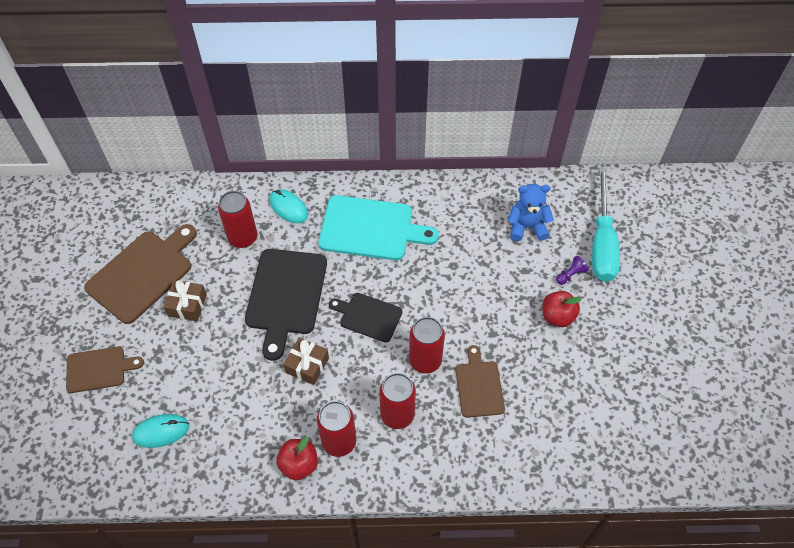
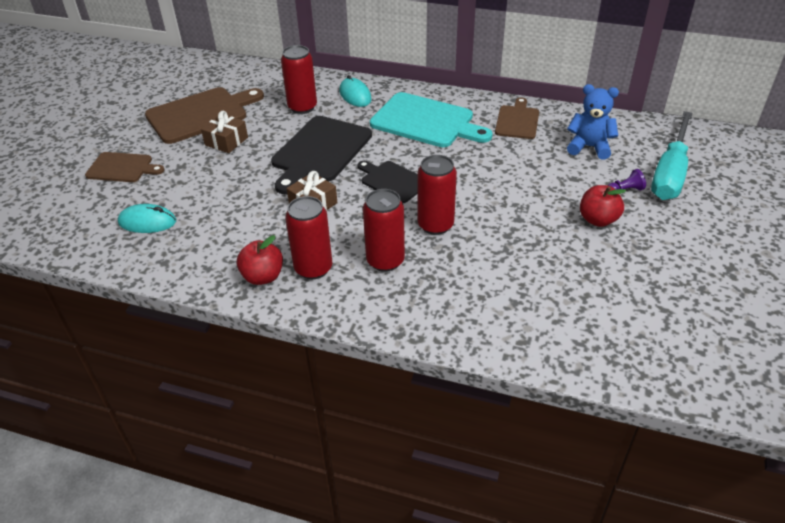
camera: 20 degrees right, 15 degrees down
brown cutting board [455,345,505,418] -> brown cutting board moved to [495,97,539,139]

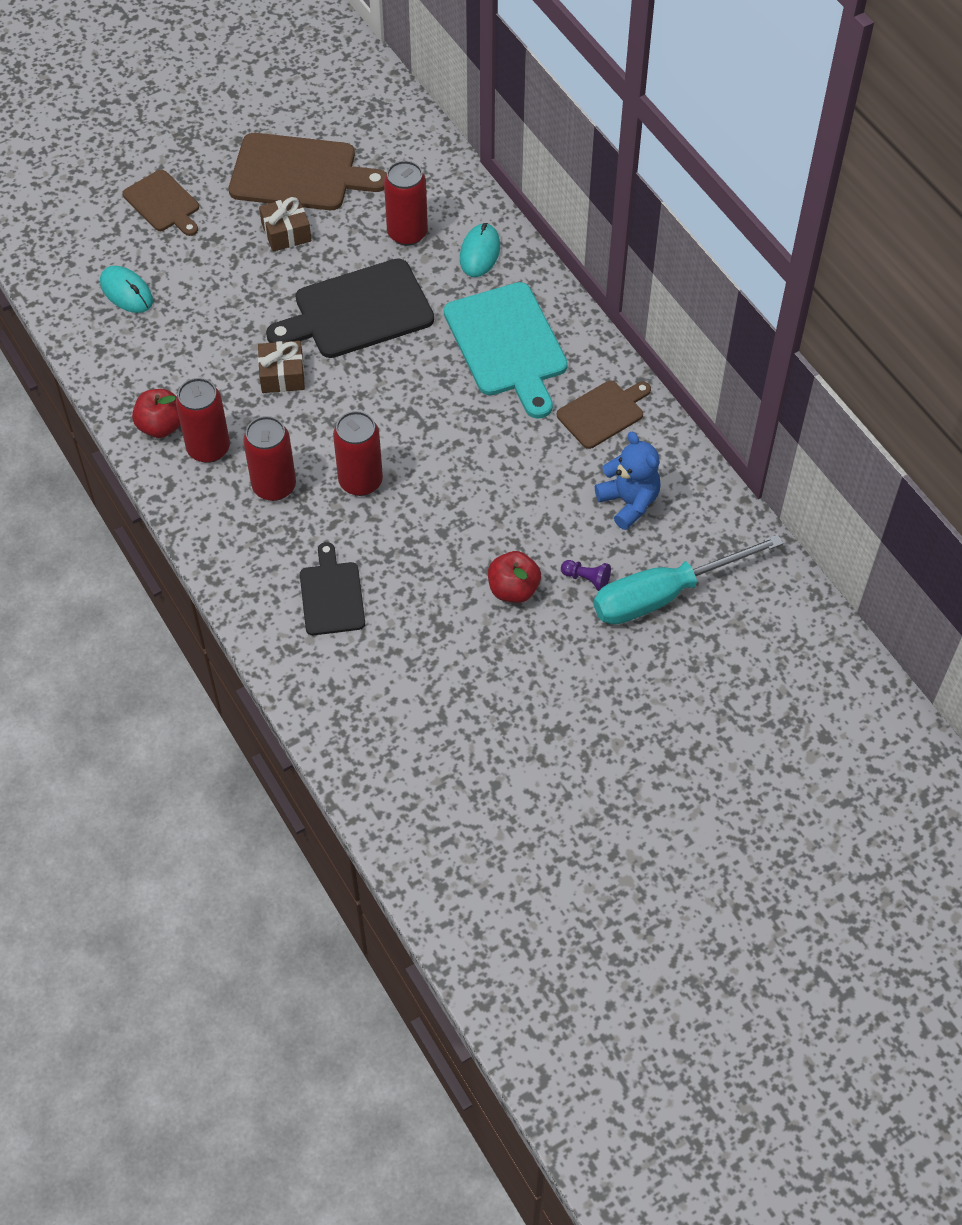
camera: 40 degrees right, 15 degrees up
black cutting board [357,161,418,203] -> black cutting board moved to [300,542,365,635]

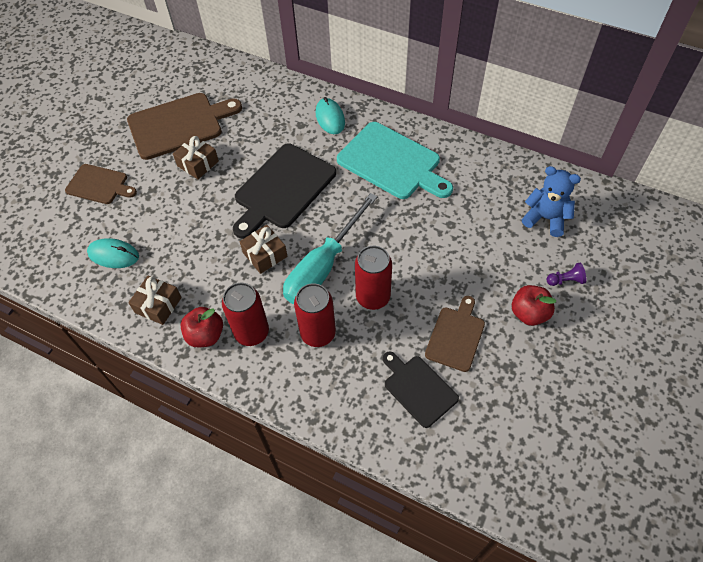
camera: 30 degrees left, 0 degrees up
red can [384,161,428,246] -> none
brown cutting board [557,381,651,449] -> brown cutting board moved to [425,296,485,372]
turquoise screwdriver [594,534,783,625] -> turquoise screwdriver moved to [283,193,377,304]
none -> brown gift [128,276,182,325]

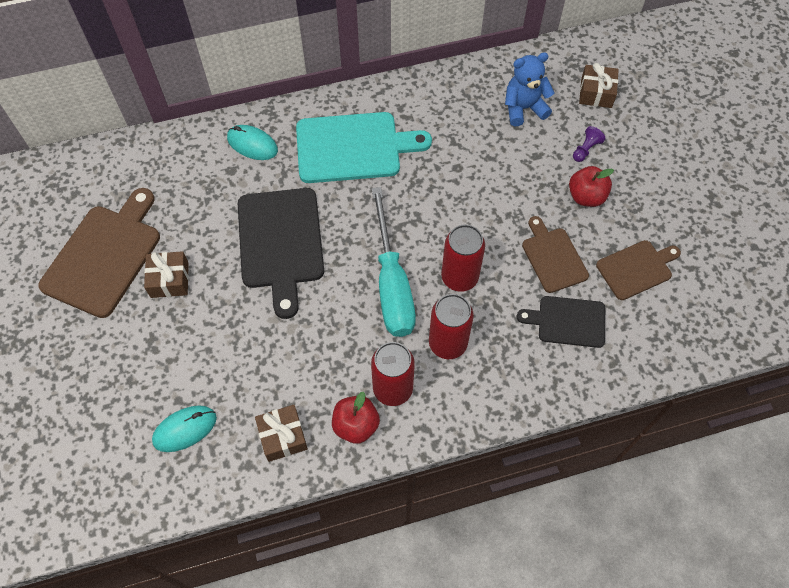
camera: 45 degrees left, 5 degrees up
brown cutting board [65,164,137,204] -> brown cutting board moved to [596,240,681,300]
brown gift [240,225,288,274] -> brown gift moved to [579,63,619,108]

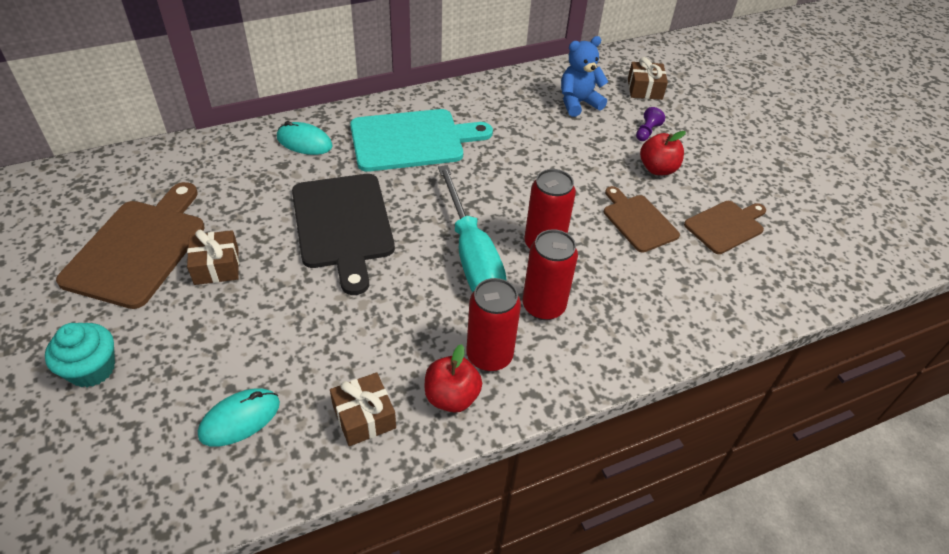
camera: 10 degrees left, 15 degrees down
black cutting board [517,296,605,348] -> none
none -> turquoise cupcake [45,323,115,387]

